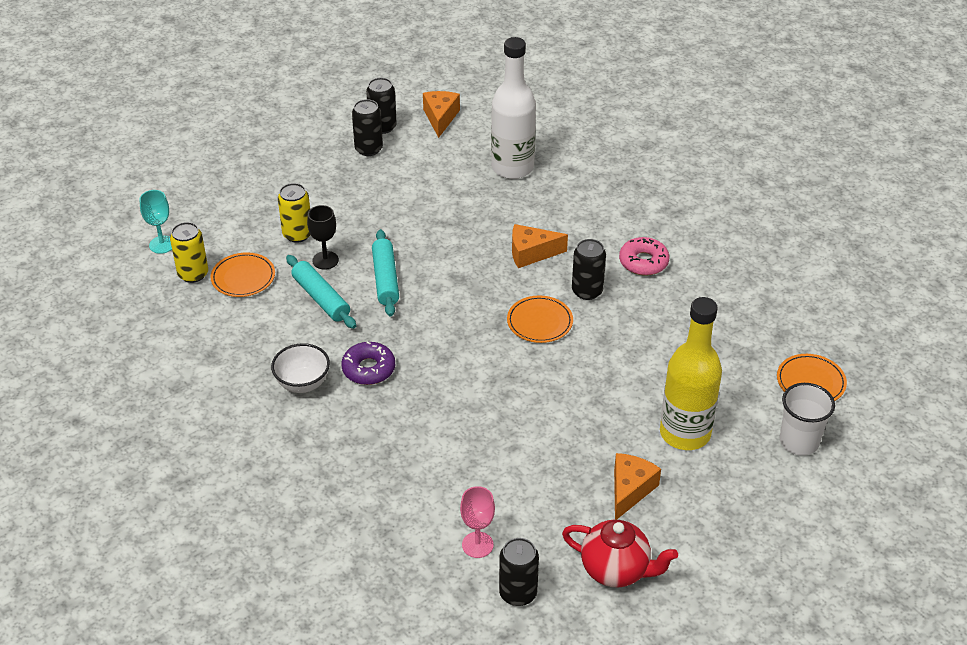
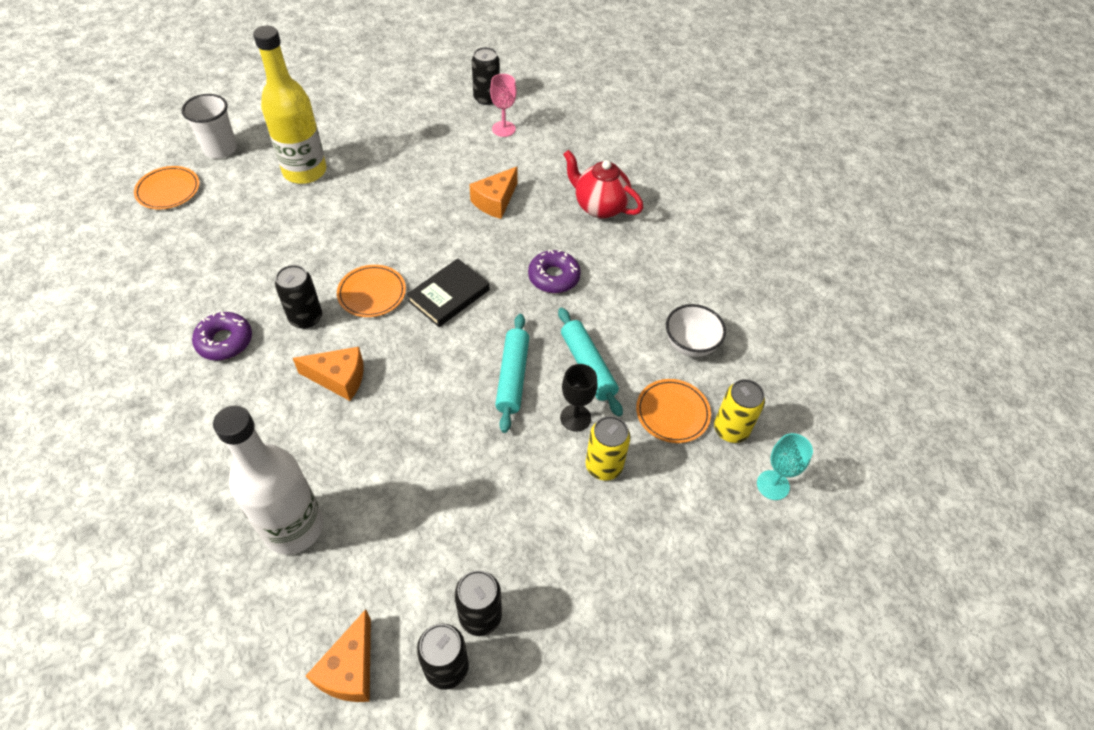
camera: 170 degrees left, 10 degrees up
white bowl [271,343,330,393] -> white bowl moved to [666,304,726,357]
red teapot [562,520,678,588] -> red teapot moved to [563,150,643,219]
orange cheese [614,453,661,520] -> orange cheese moved to [469,167,518,219]
pink donut [619,237,669,276] -> purple donut [192,312,252,360]
none -> black book [407,258,490,327]

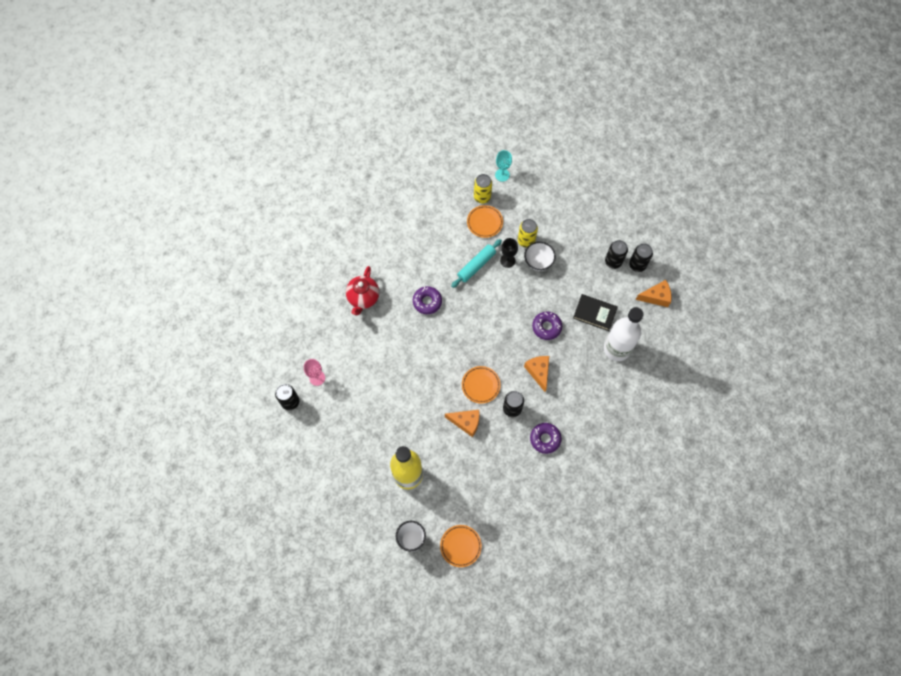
camera: 110 degrees left, 15 degrees up
black book [407,258,490,327] -> black book moved to [573,294,618,331]
orange cheese [469,167,518,219] -> orange cheese moved to [445,410,480,437]
turquoise rolling pin [495,314,529,433] -> none
white bowl [666,304,726,357] -> white bowl moved to [524,242,556,271]
none -> purple donut [532,312,562,340]

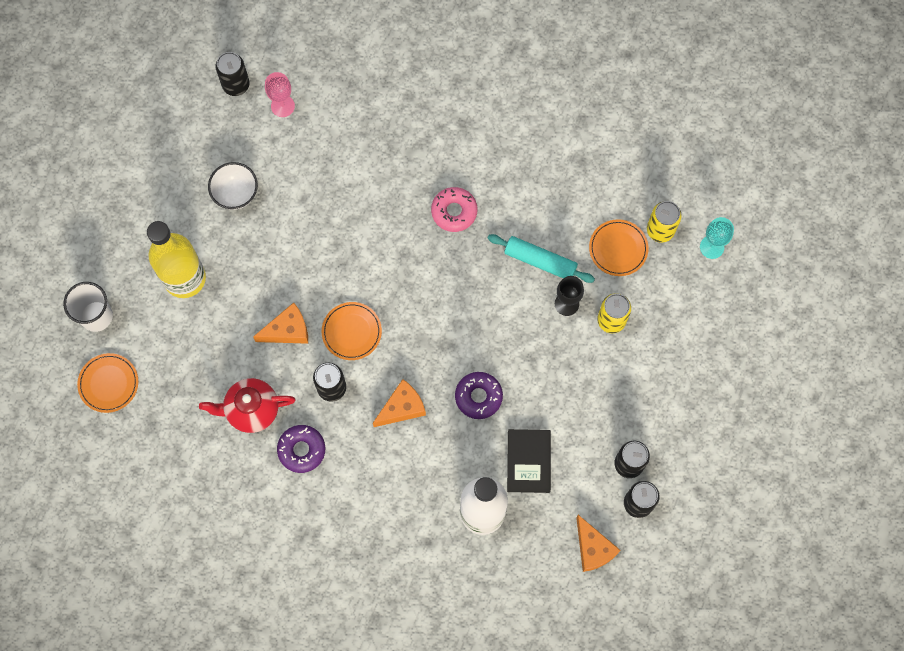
camera: 70 degrees right, 5 degrees up
red teapot [346,266,379,315] -> red teapot moved to [199,378,296,433]
purple donut [413,286,442,314] -> pink donut [431,187,478,232]
orange cheese [445,410,480,437] -> orange cheese turned 105 degrees counterclockwise [253,302,308,344]
white bowl [524,242,556,271] -> white bowl moved to [208,162,258,210]

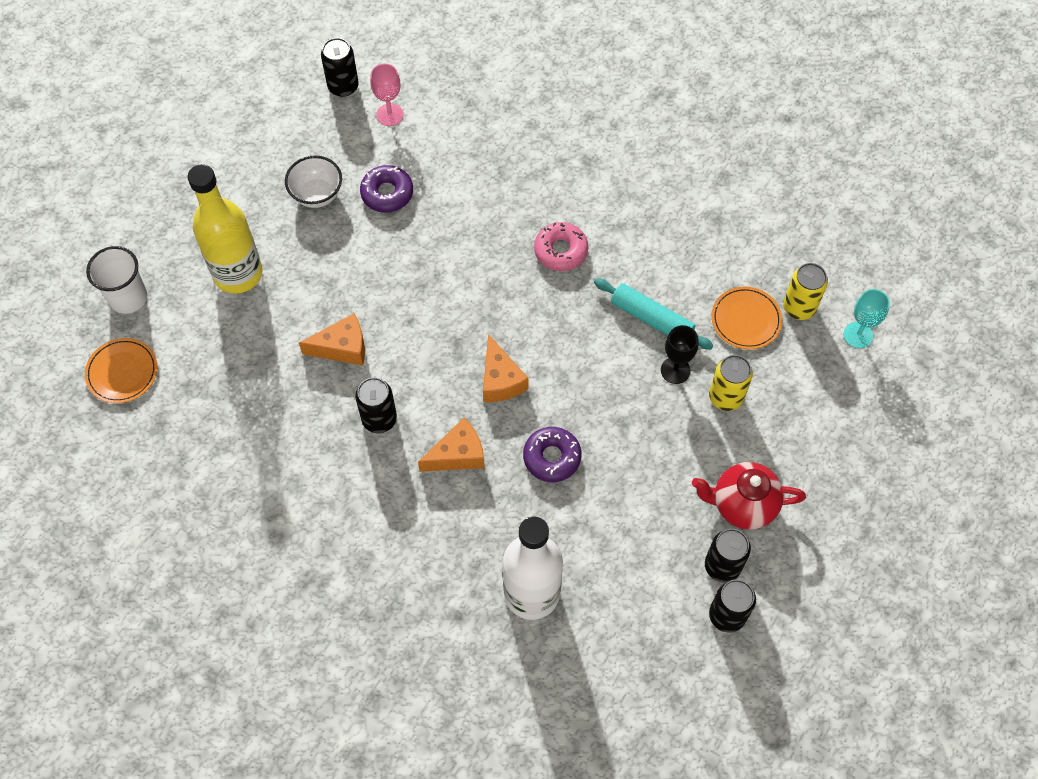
camera: 10 degrees right, 10 degrees down
red teapot [199,378,296,433] -> red teapot moved to [692,462,806,530]
purple donut [277,425,325,473] -> purple donut moved to [360,165,413,213]
orange plate [322,302,382,360] -> none
black book [507,429,551,493] -> none
orange cheese [576,515,621,572] -> orange cheese moved to [483,334,529,402]

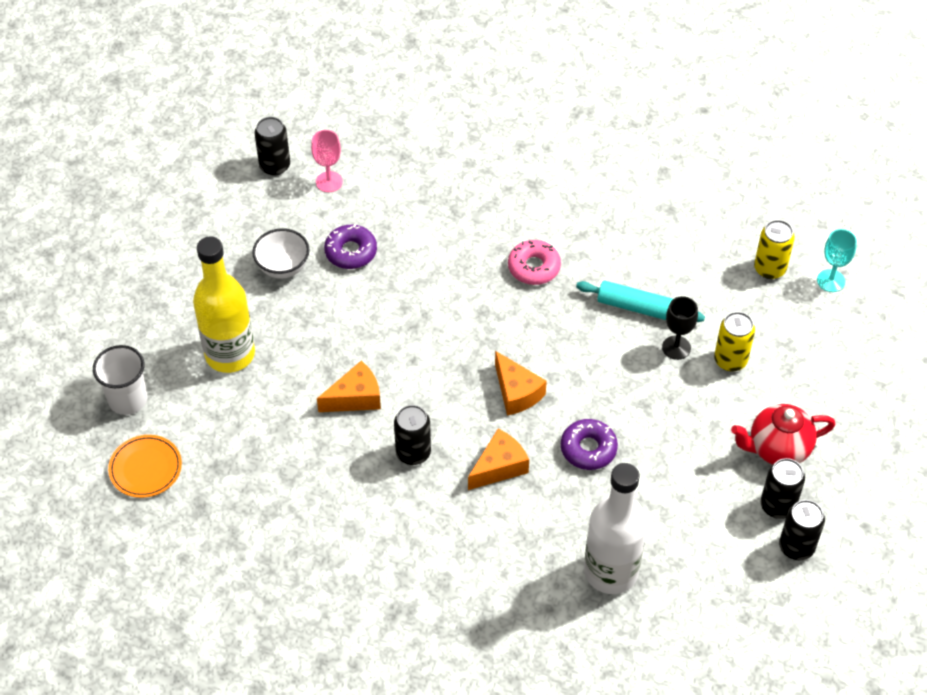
camera: 15 degrees left, 10 degrees down
orange plate [712,287,782,349] -> none

